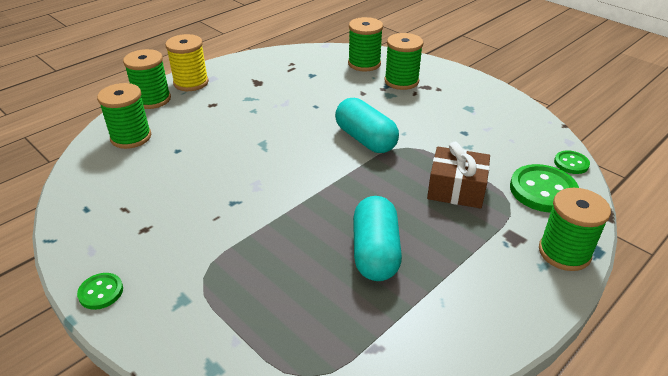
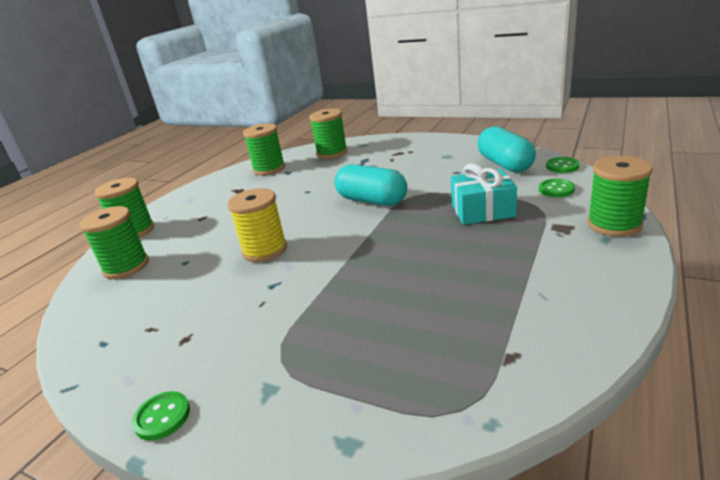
camera: 15 degrees left, 10 degrees down
yellow spool [165,34,209,91] -> yellow spool moved to [227,188,287,262]
turquoise capsule [353,196,402,281] -> turquoise capsule moved to [477,126,536,172]
green spool [384,33,423,90] -> green spool moved to [243,123,285,175]
brown gift [427,142,490,209] -> turquoise gift [451,163,517,225]
green button [510,164,579,212] -> green button [539,179,575,197], size x0.54

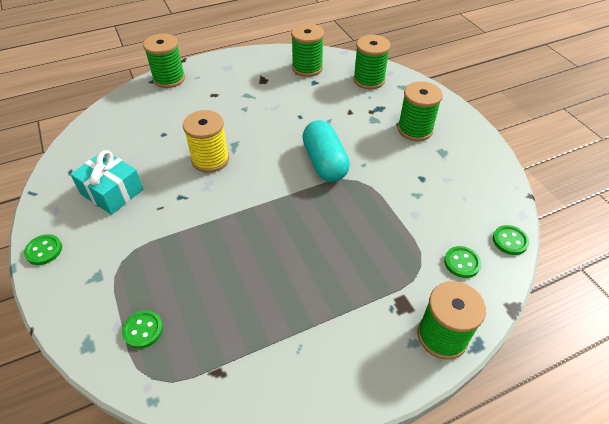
camera: 35 degrees right, 20 degrees up
green spool [80,206,149,279] -> green spool moved to [398,81,443,141]
turquoise gift [451,163,517,225] -> turquoise gift moved to [70,150,143,215]
turquoise capsule [477,126,536,172] -> none
none -> green button [122,310,163,349]

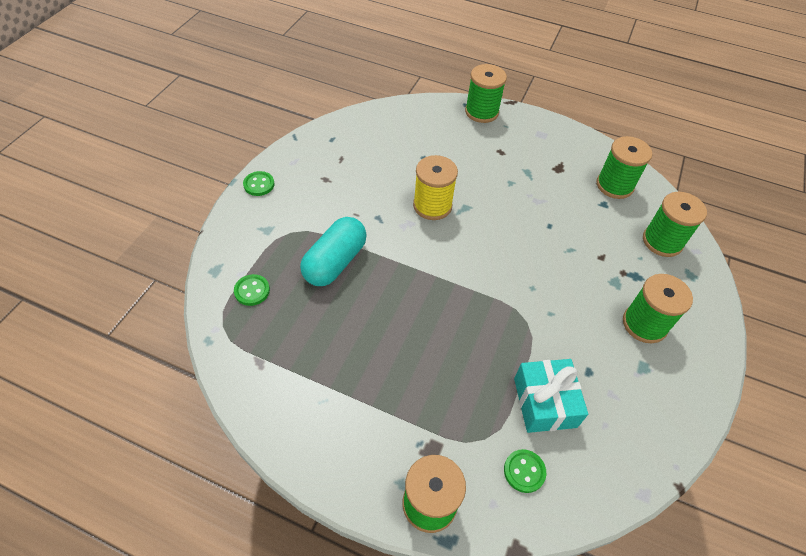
camera: 45 degrees right, 5 degrees up
turquoise gift [70,150,143,215] -> turquoise gift moved to [514,359,588,433]
turquoise capsule [302,120,350,182] -> turquoise capsule moved to [300,217,367,286]
green button [493,225,529,255] -> none

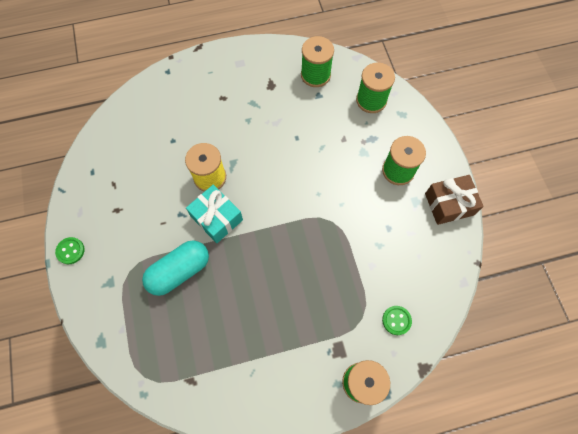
camera: 35 degrees left, 15 degrees up
green button [234,274,270,306] -> none
turquoise capsule [300,217,367,286] -> turquoise capsule turned 60 degrees clockwise [142,240,209,296]
green spool [465,64,507,123] -> none
turquoise gift [514,359,588,433] -> turquoise gift moved to [186,185,243,243]
none -> brown gift [425,175,484,225]

